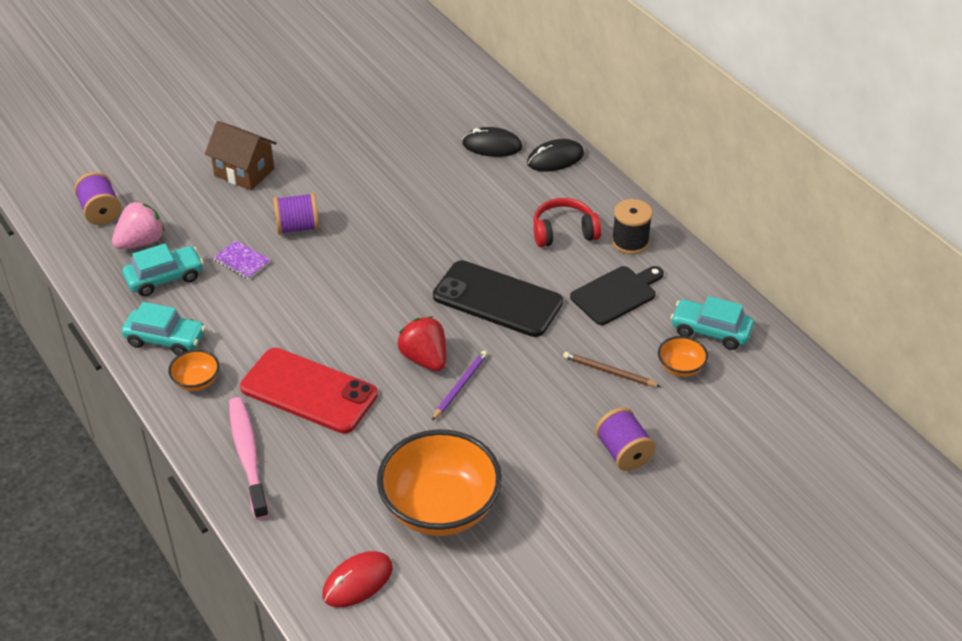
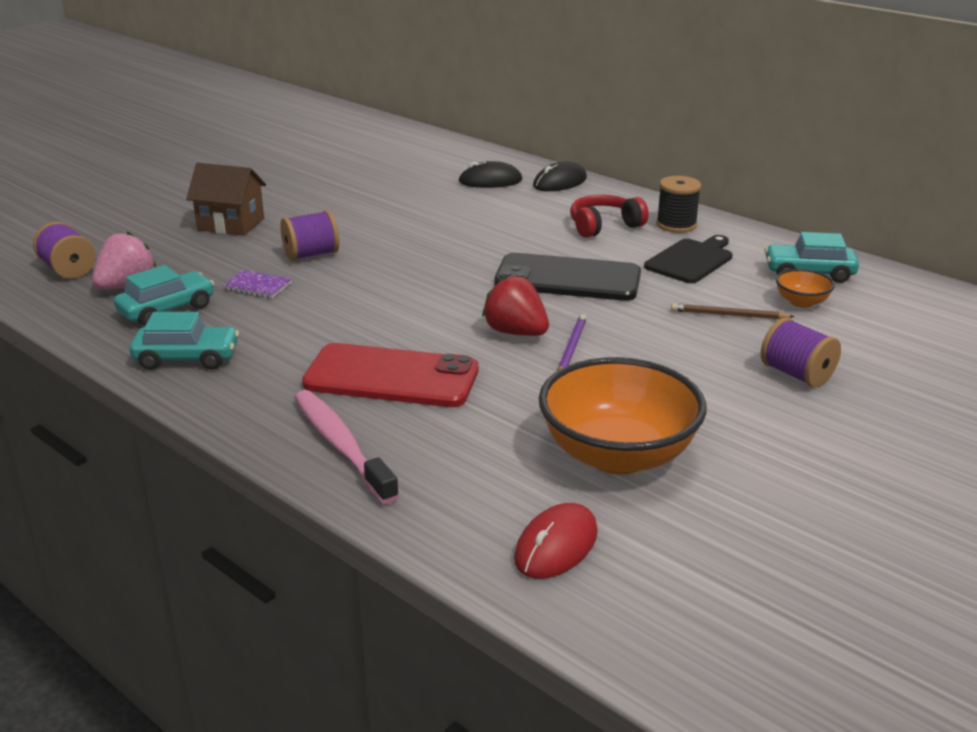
camera: 15 degrees left, 15 degrees down
orange bowl [168,350,220,391] -> none

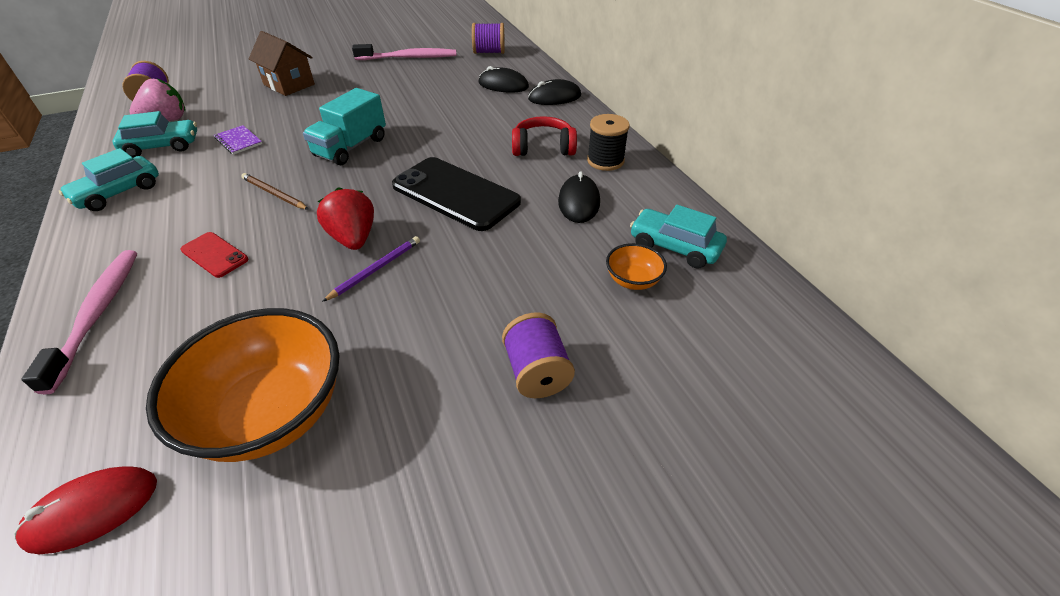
camera: 25 degrees right, 15 degrees up
turquoise car [130,312,239,370] -> turquoise car turned 105 degrees clockwise [59,148,159,211]
purple spool [280,210,339,261] -> purple spool moved to [472,23,505,54]
red phone [302,343,478,407] -> red phone [180,232,248,278], size x0.49
black cutting board [644,235,733,283] -> black mouse [558,171,600,223]
brown pencil [671,303,795,319] -> brown pencil moved to [241,173,309,210]
none -> turquoise truck [303,88,386,165]
none -> pink toothbrush [352,44,456,60]

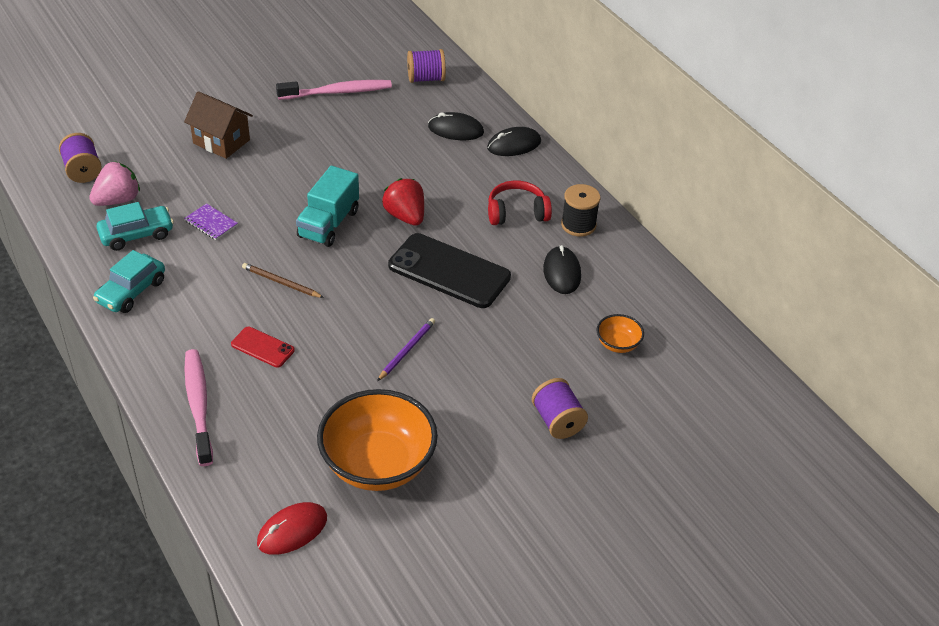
camera: 10 degrees left, 0 degrees up
red strawberry [317,187,374,250] -> red strawberry moved to [382,178,424,226]
turquoise car [630,205,727,269] -> none

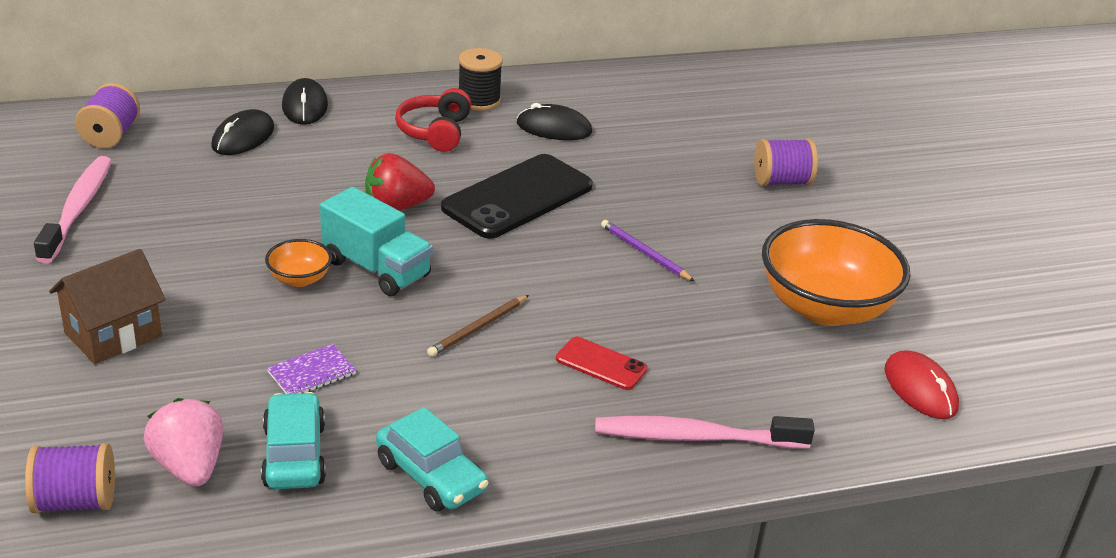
camera: 75 degrees left, 10 degrees down
red phone [231,327,295,368] -> red phone turned 75 degrees clockwise [556,337,648,390]
orange bowl [597,314,644,353] -> orange bowl moved to [265,239,332,287]

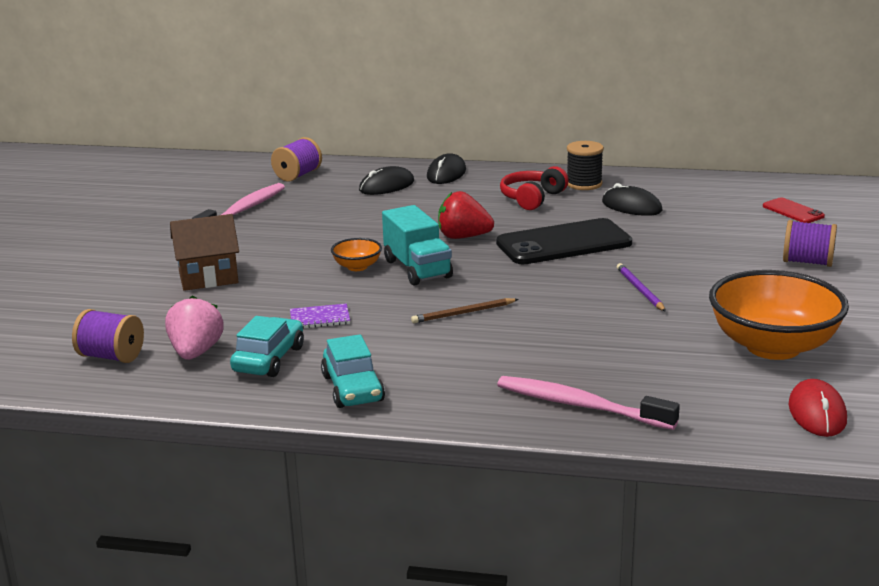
camera: 30 degrees right, 10 degrees down
red phone [556,337,648,390] -> red phone moved to [763,198,825,223]

